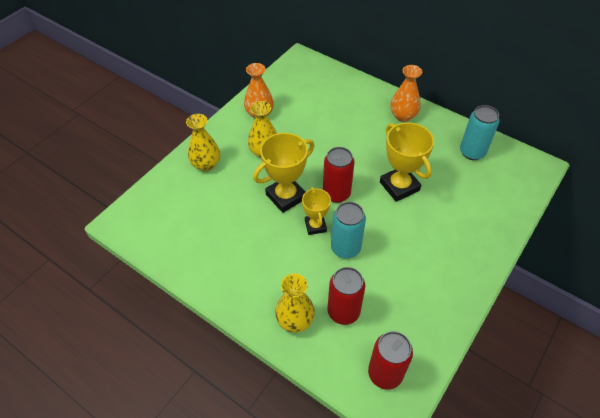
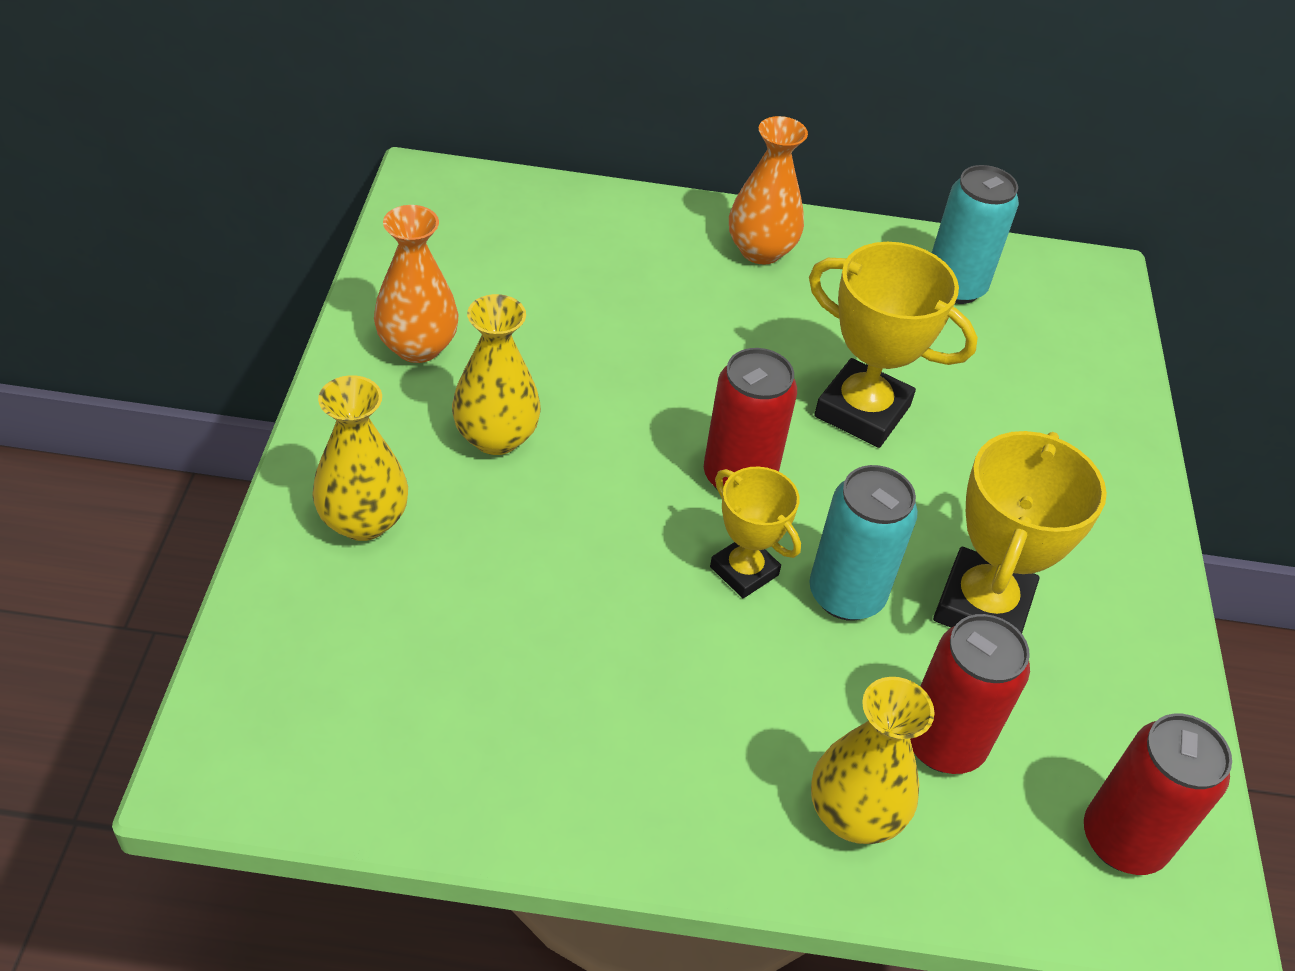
camera: 35 degrees left, 5 degrees down
yellow trophy [253,133,314,213] -> yellow trophy moved to [933,431,1107,633]

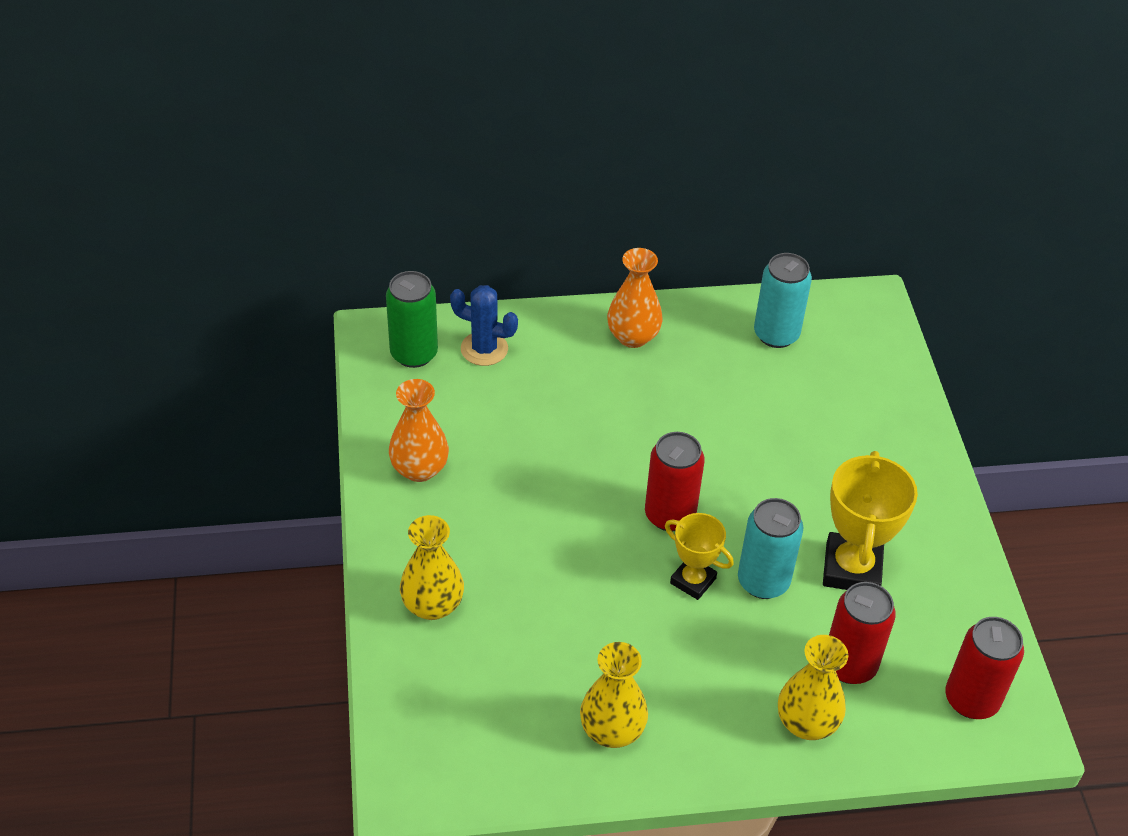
camera: 10 degrees left, 0 degrees up
yellow vase [452,294,541,455] -> yellow vase moved to [580,642,648,748]
yellow trophy [809,242,978,448] -> none
none -> green can [386,271,438,368]
none -> blue cactus [450,285,518,366]

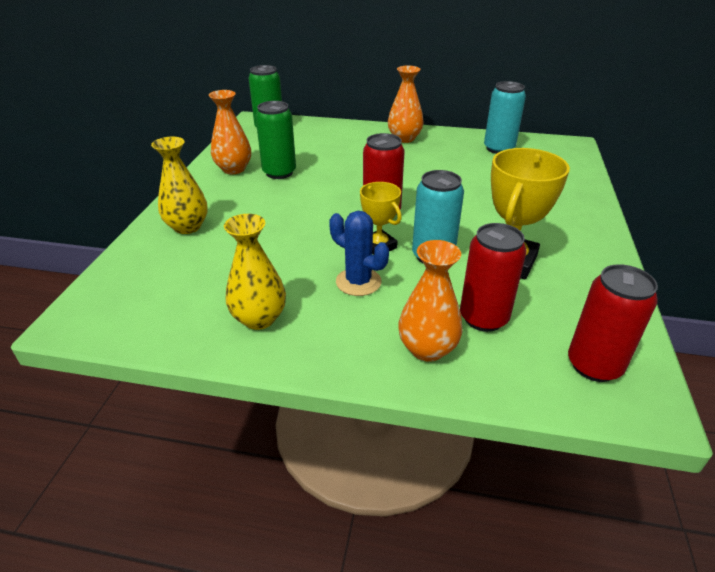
camera: 20 degrees right, 10 degrees down
blue cactus [450,285,518,366] -> blue cactus moved to [329,211,389,296]
yellow vase [778,635,848,740] -> orange vase [398,240,463,362]
none -> green can [255,101,296,179]

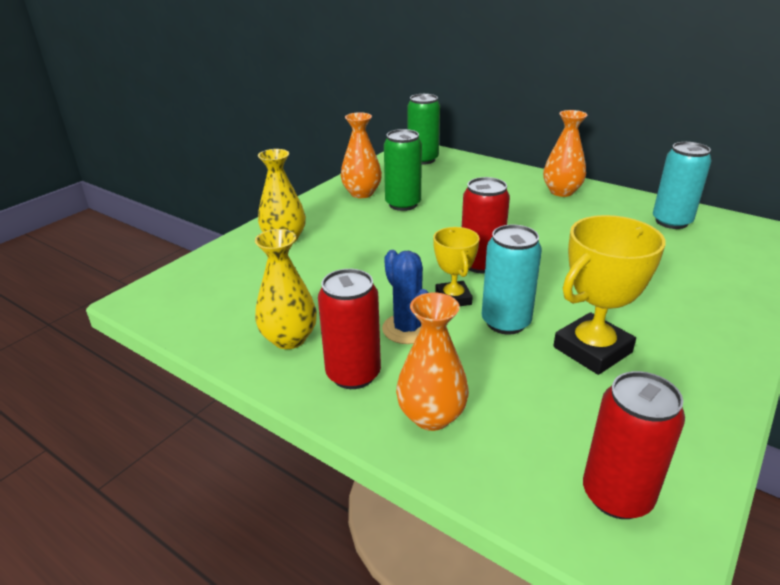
camera: 25 degrees right, 5 degrees down
red can [460,223,526,332] -> red can moved to [318,269,381,389]

